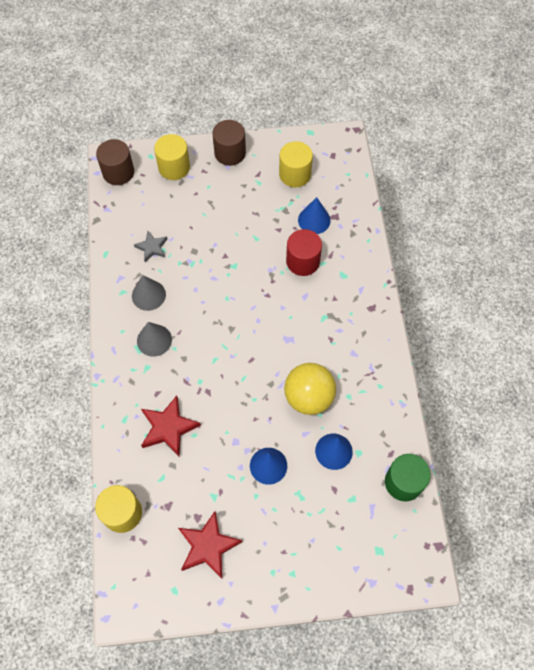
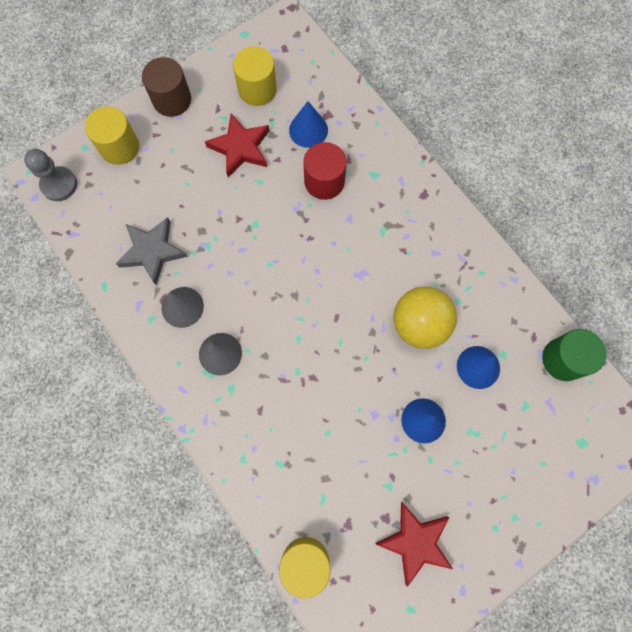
camera: 30 degrees left, 10 degrees up
brown cylinder [96,139,134,185] -> grey pawn [24,149,77,201]
grey star [134,231,168,262] -> grey star [116,217,188,285], size x1.63
red star [141,395,201,456] -> red star moved to [205,113,269,177]

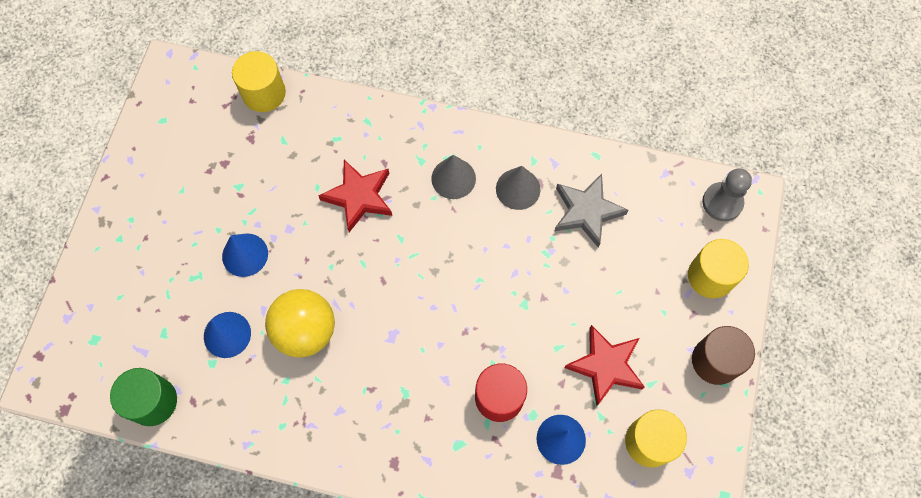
camera: 140 degrees right, 5 degrees down
red star [375,502,453,587] -> red star moved to [318,160,392,232]

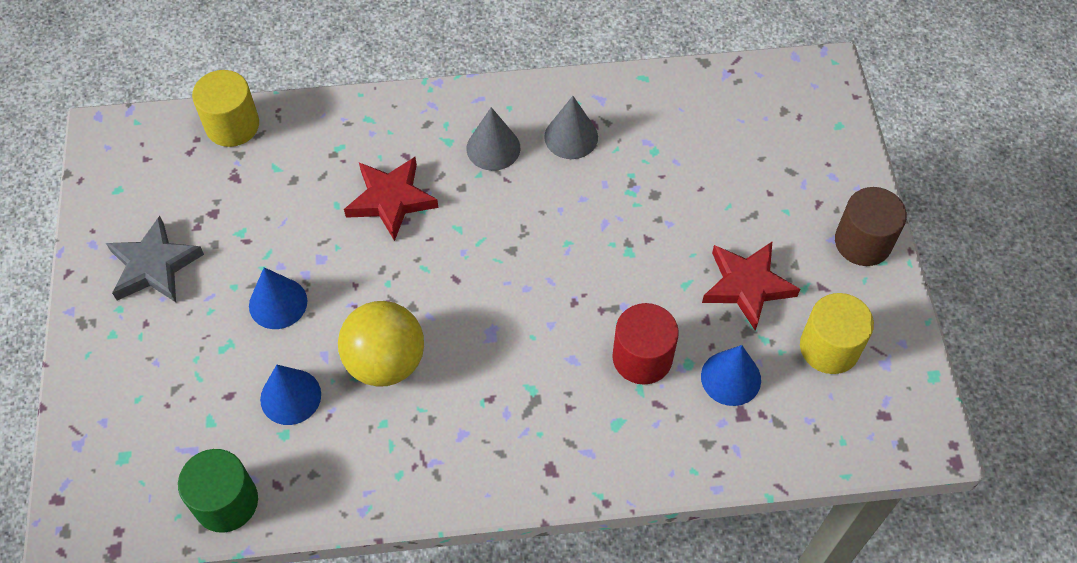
camera: 20 degrees left, 10 degrees down
grey star [555,174,629,248] -> grey star moved to [106,216,204,302]
yellow cylinder [688,239,749,299] -> none
grey pawn [702,168,752,221] -> none

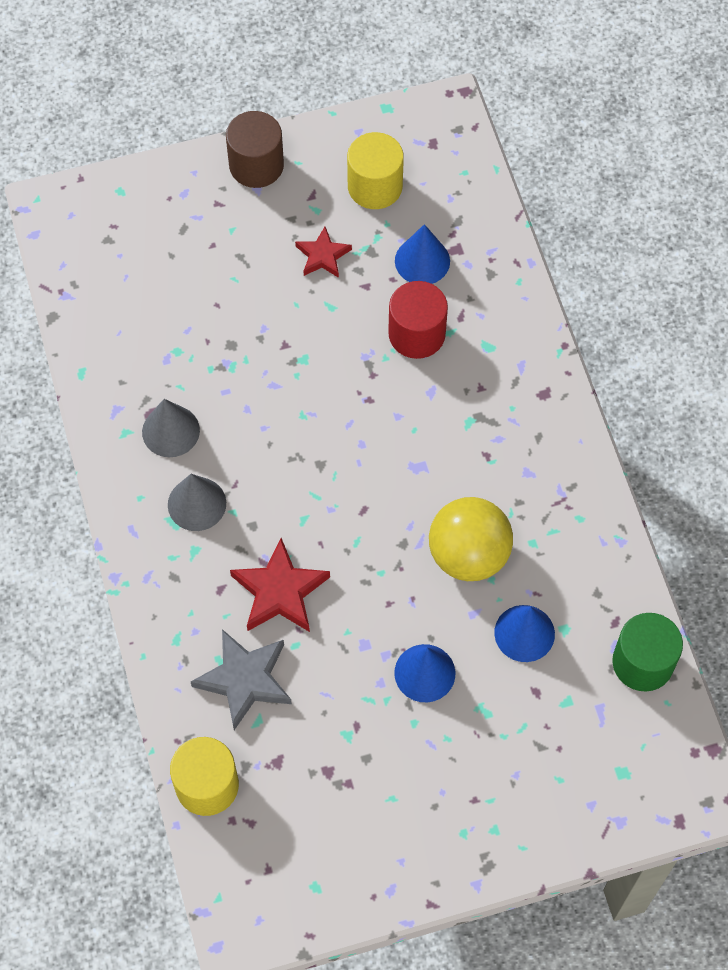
camera: 100 degrees left, 5 degrees up
grey star [106,216,204,302] -> grey star moved to [191,629,292,730]
red star [702,242,800,331] -> red star [295,227,352,278], size x0.61

